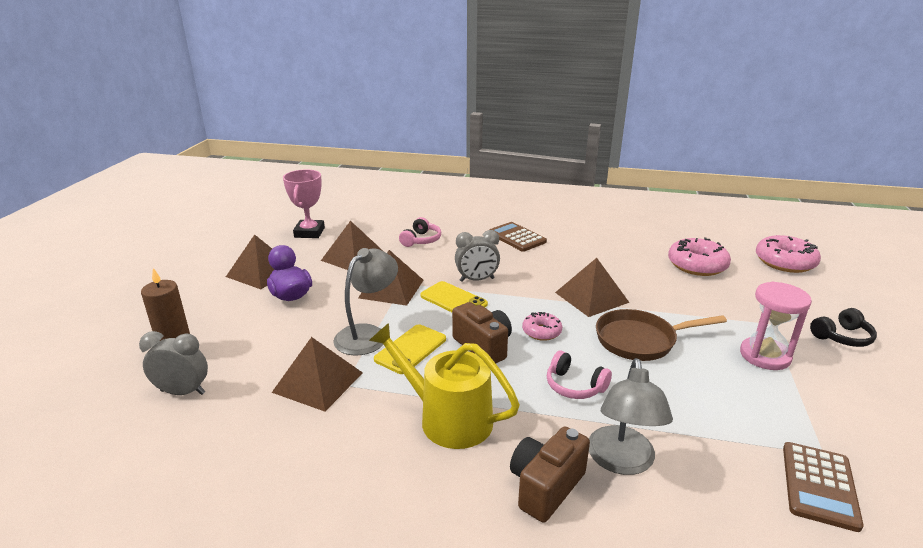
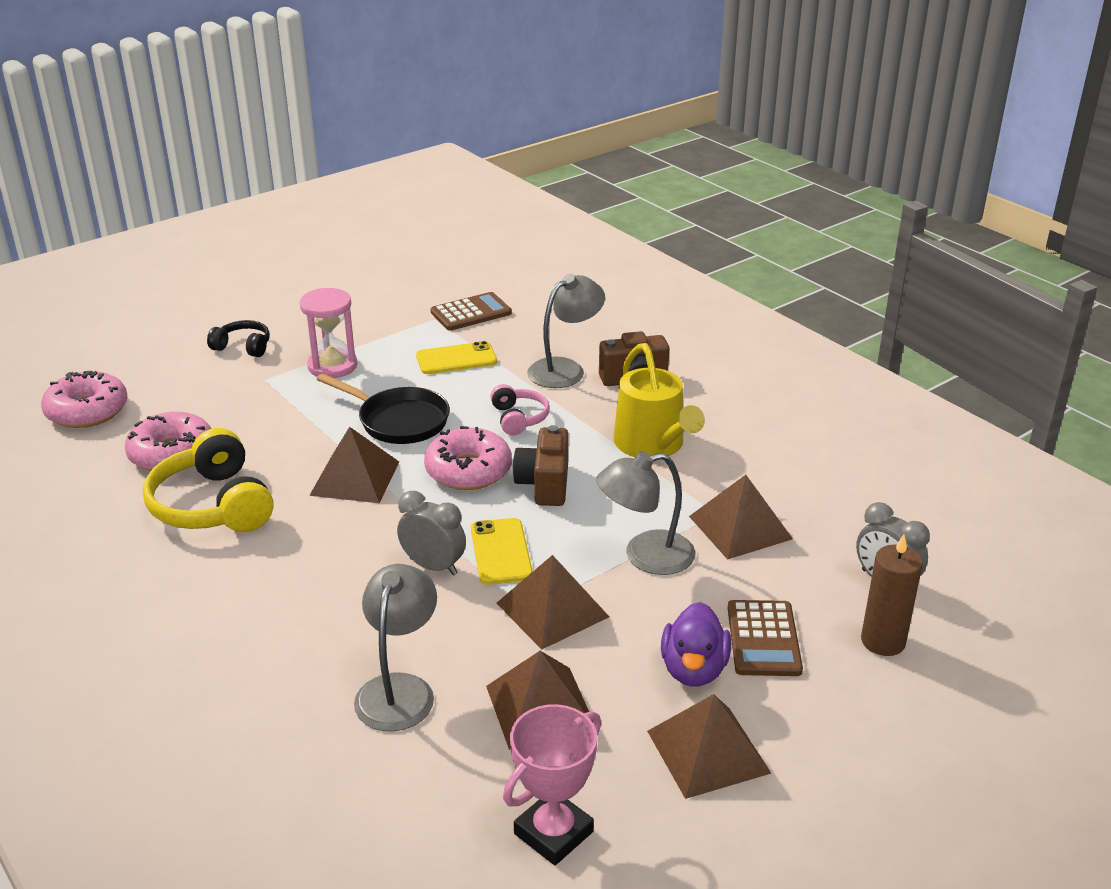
camera: 140 degrees left, 5 degrees up
yellow phone [374,325,446,374] -> yellow phone moved to [416,341,497,374]
pink headphones [399,217,441,247] -> grey lamp [354,564,437,732]
brown calculator [489,222,547,252] -> brown calculator moved to [728,600,803,676]
pink donut [522,312,562,341] -> pink donut [424,426,512,490], size x1.77
brown pan [596,309,727,361] -> black pan [317,374,450,444]
none -> yellow headphones [143,428,274,532]

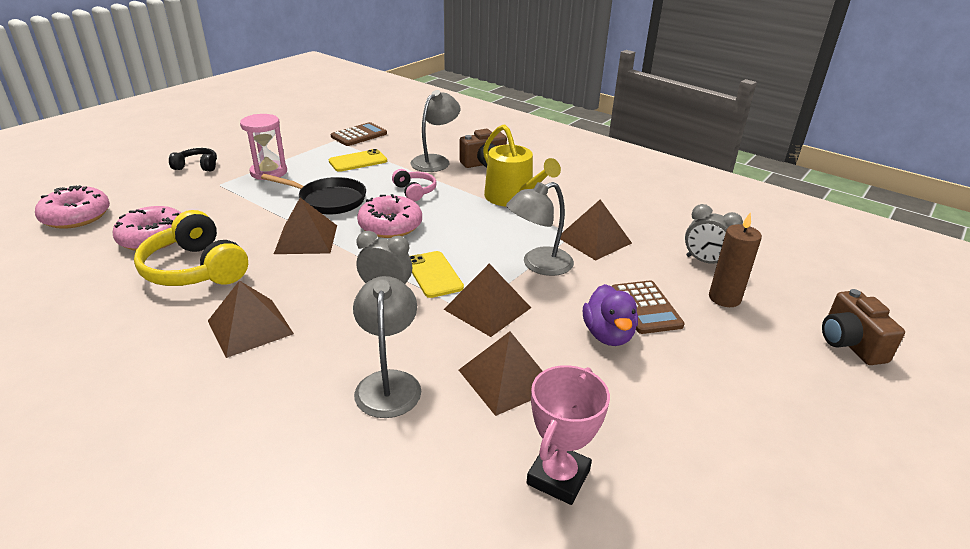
camera: 15 degrees left, 0 degrees up
brown camera [513,425,569,506] -> brown camera moved to [822,289,905,365]
brown pyramid [647,694,771,799] -> brown pyramid moved to [208,280,294,358]

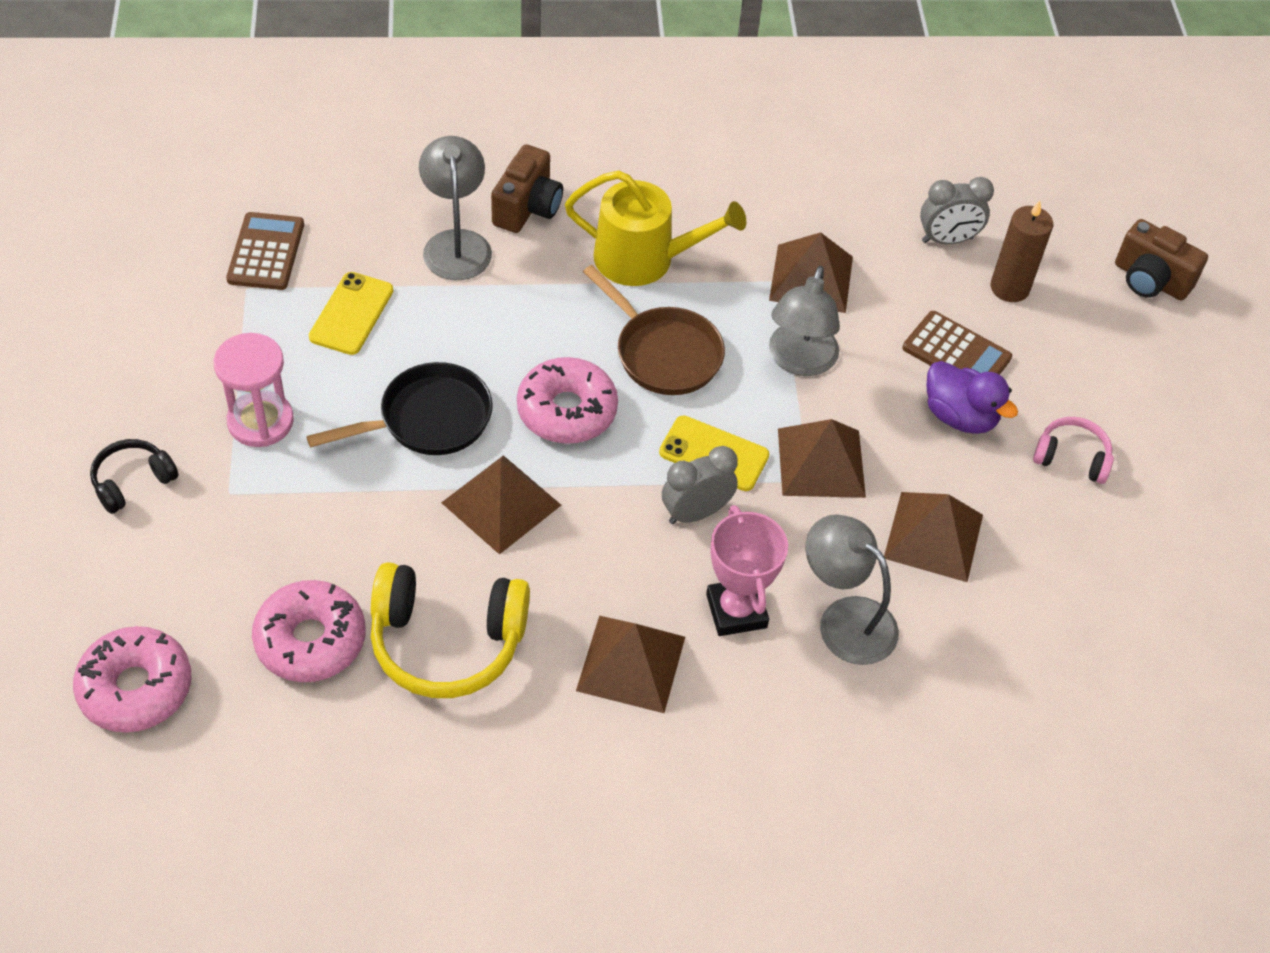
camera: 45 degrees left, 20 degrees up
pink headphones [392,169,437,201] -> pink headphones moved to [1033,417,1114,484]
pink trophy [527,365,610,505] -> pink trophy moved to [706,505,788,636]
none -> brown pan [583,265,725,395]

